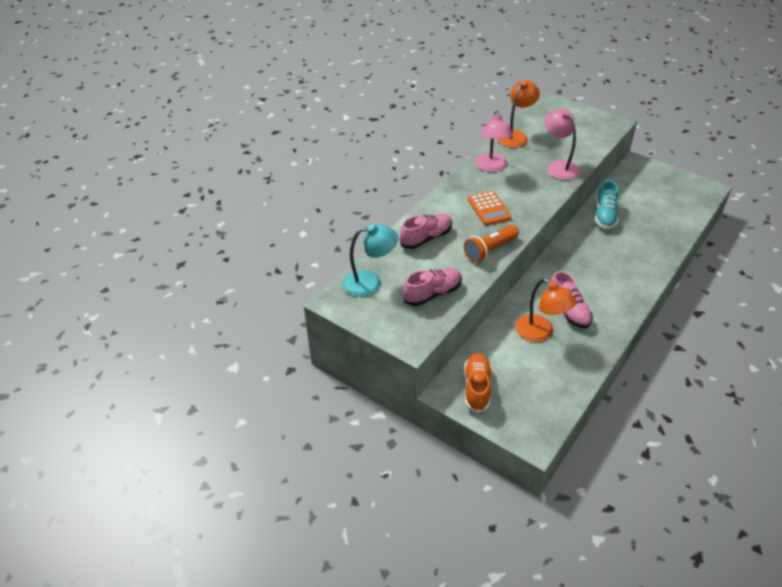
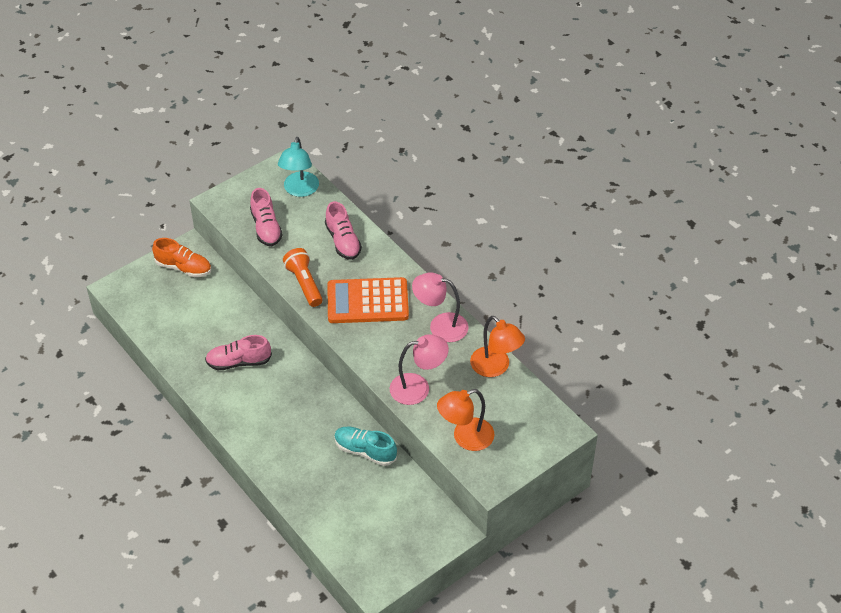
camera: 105 degrees right, 5 degrees up
orange calculator [468,191,511,225] -> orange calculator [327,277,409,323], size x1.61
orange lamp [515,279,576,342] -> orange lamp moved to [437,389,494,451]

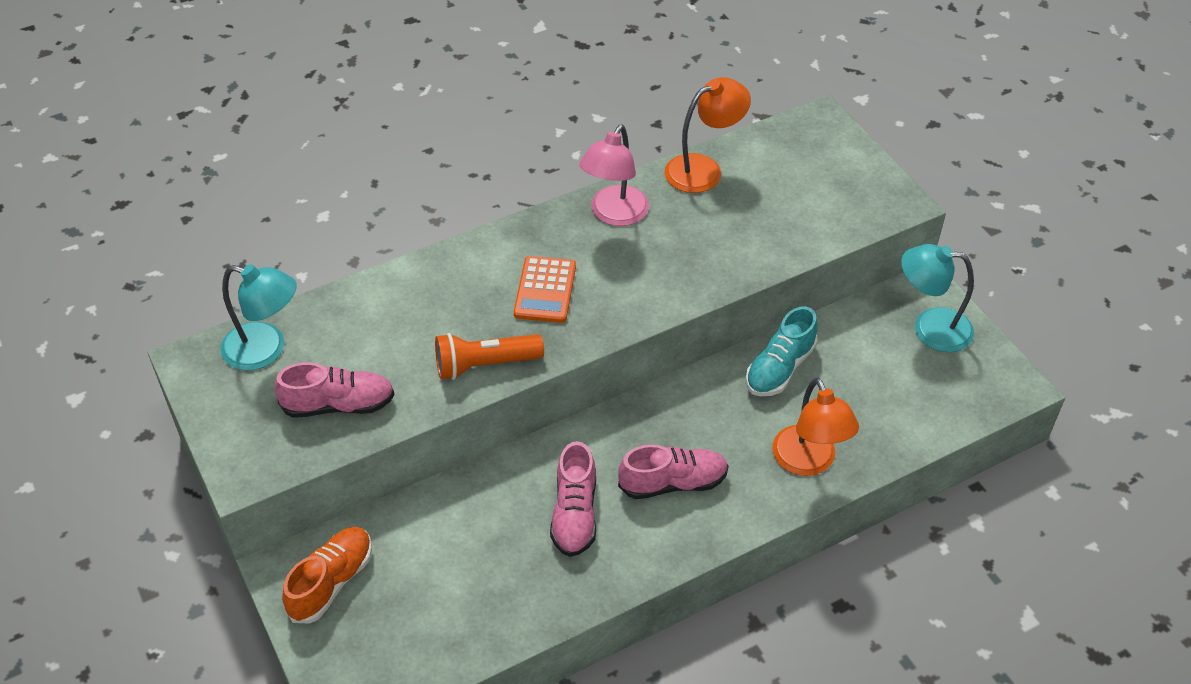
camera: 80 degrees left, 0 degrees up
pink shoe [325,201,362,260] -> pink shoe moved to [618,445,729,499]
orange calculator [327,277,409,323] -> orange calculator [514,256,576,323], size x0.62
pink lamp [390,334,449,405] -> none
orange lamp [437,389,494,451] -> orange lamp moved to [772,378,859,476]
none -> turquoise lamp [901,244,974,352]

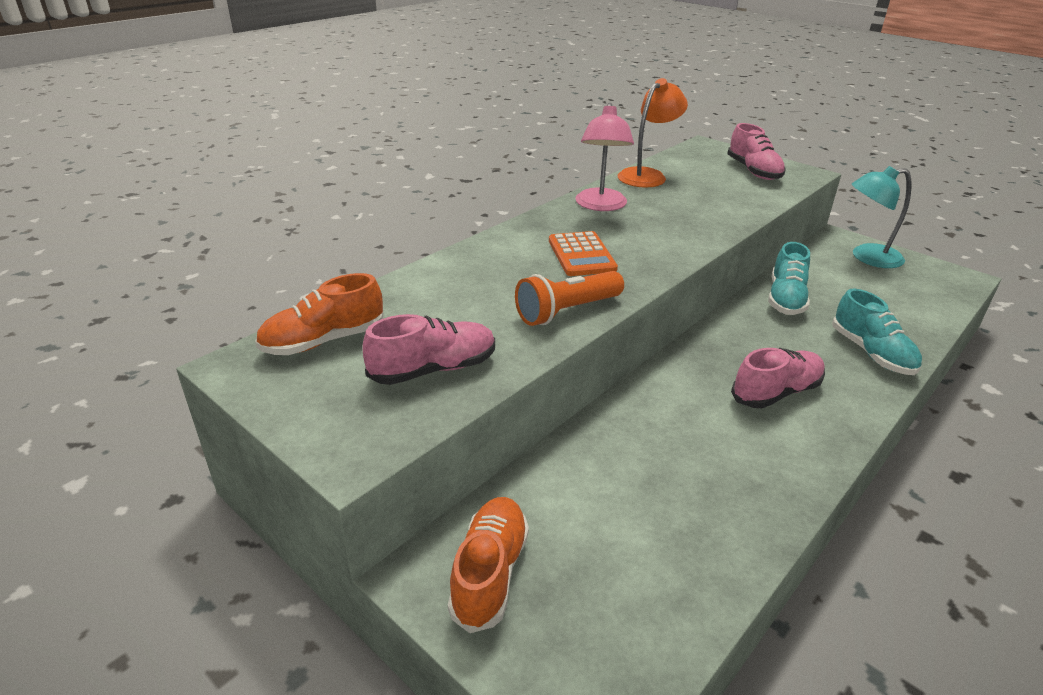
camera: 20 degrees left, 15 degrees down
turquoise lamp [220,264,297,371] -> orange shoe [255,273,384,355]
pink shoe [550,441,596,557] -> pink shoe moved to [727,123,786,180]
orange lamp [772,378,859,476] -> turquoise shoe [832,289,922,375]

